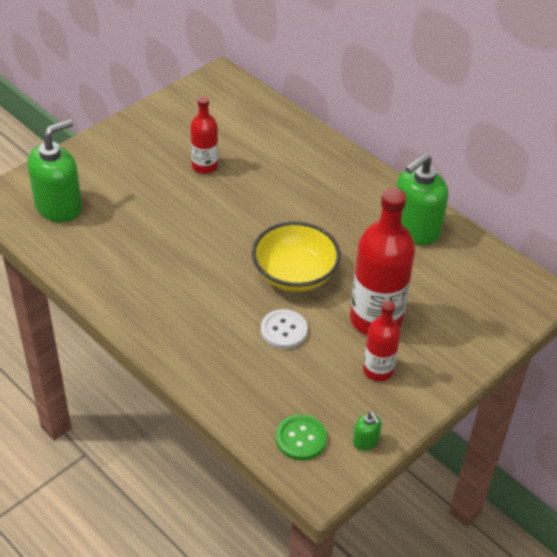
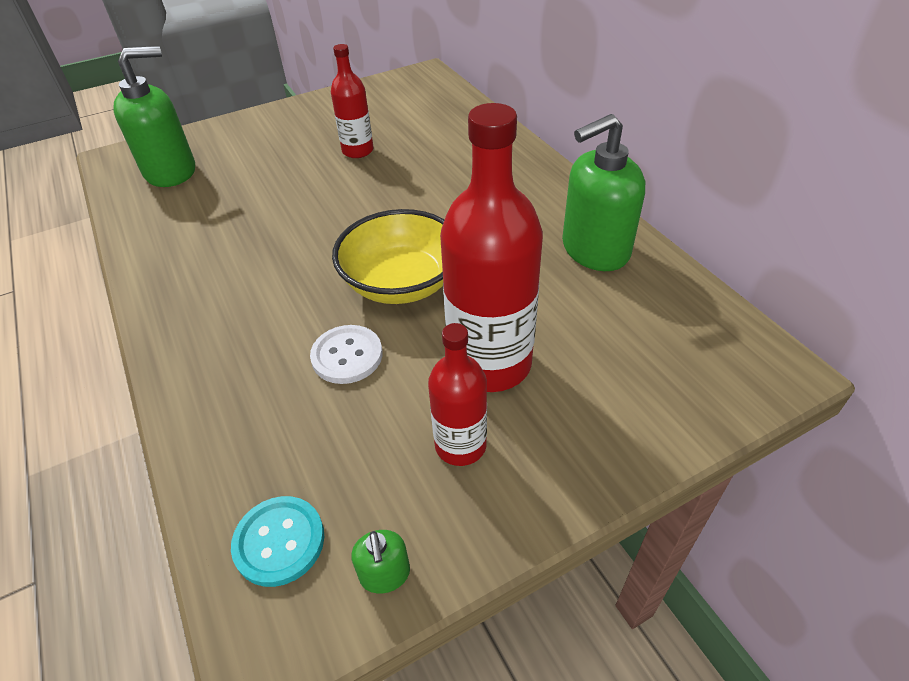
camera: 20 degrees right, 0 degrees up
green button [276,414,327,460] -> turquoise button [231,496,324,587]

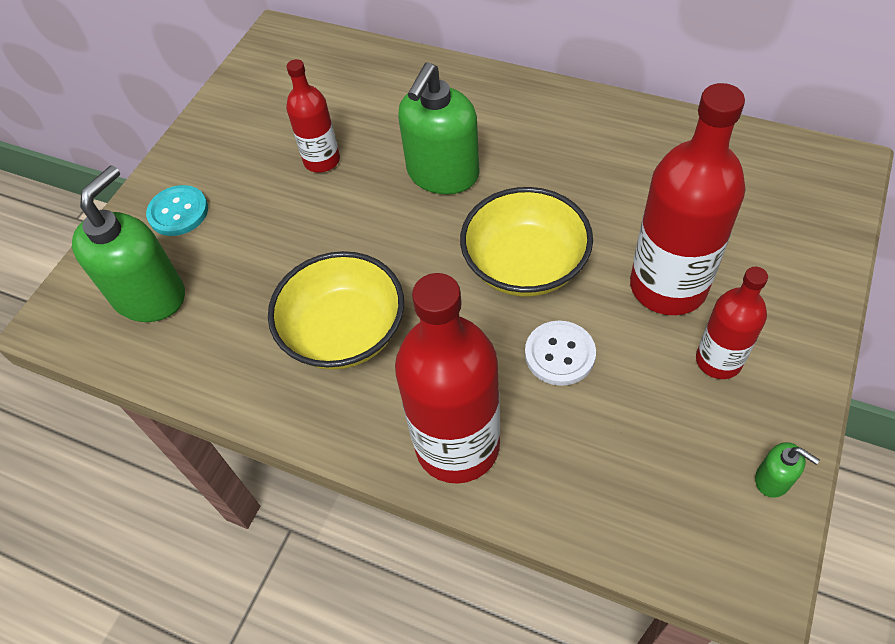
camera: 35 degrees left, 10 degrees up
turquoise button [231,496,324,587] -> turquoise button moved to [146,185,208,236]
green soap dispenser [562,114,645,271] -> green soap dispenser moved to [398,63,479,194]
none -> yellow bowl [268,251,404,370]
none -> red bottle [395,273,500,484]

